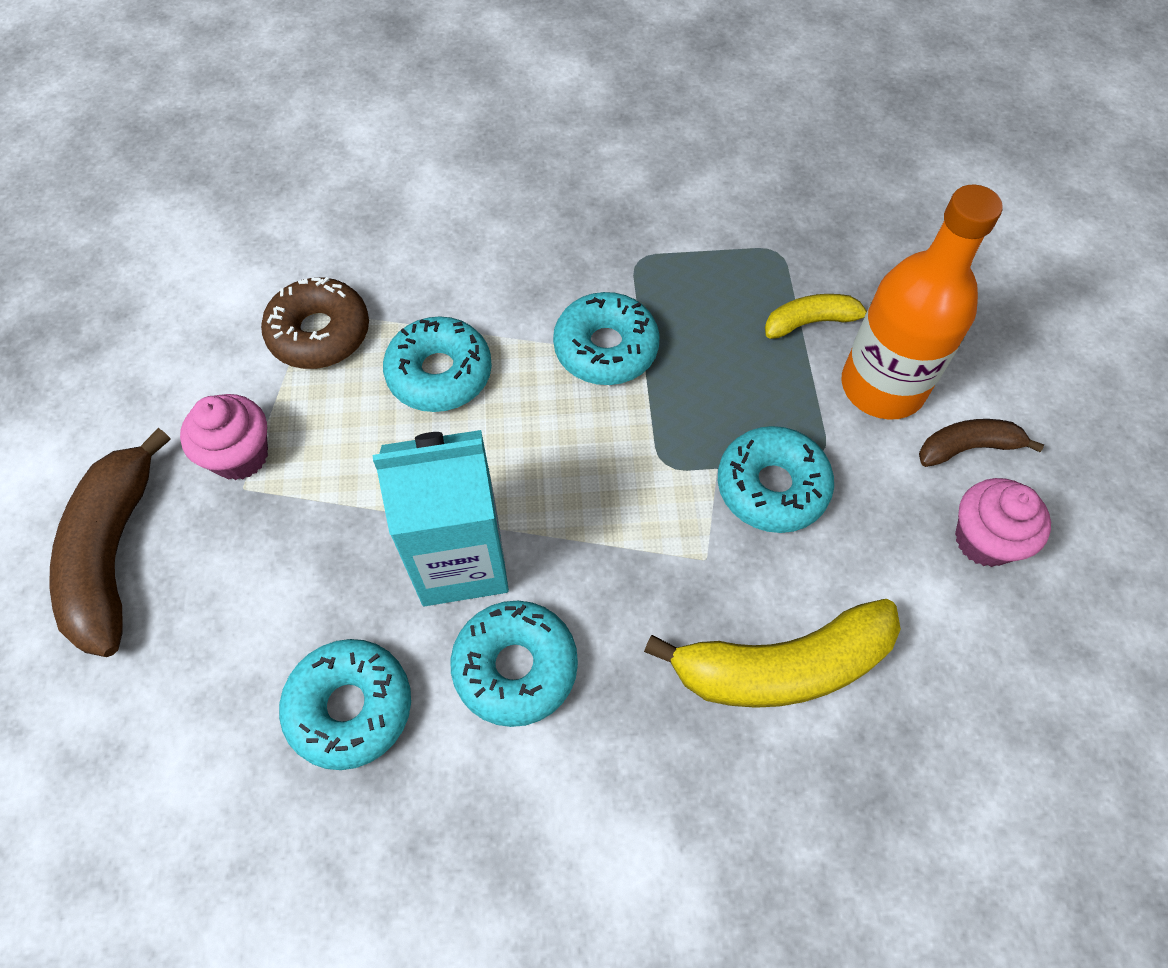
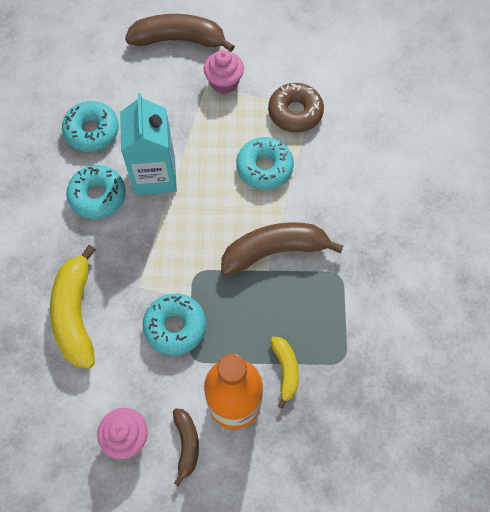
camera: 95 degrees right, 5 degrees up
turquoise donut [553,292,660,385] -> brown banana [221,222,344,276]

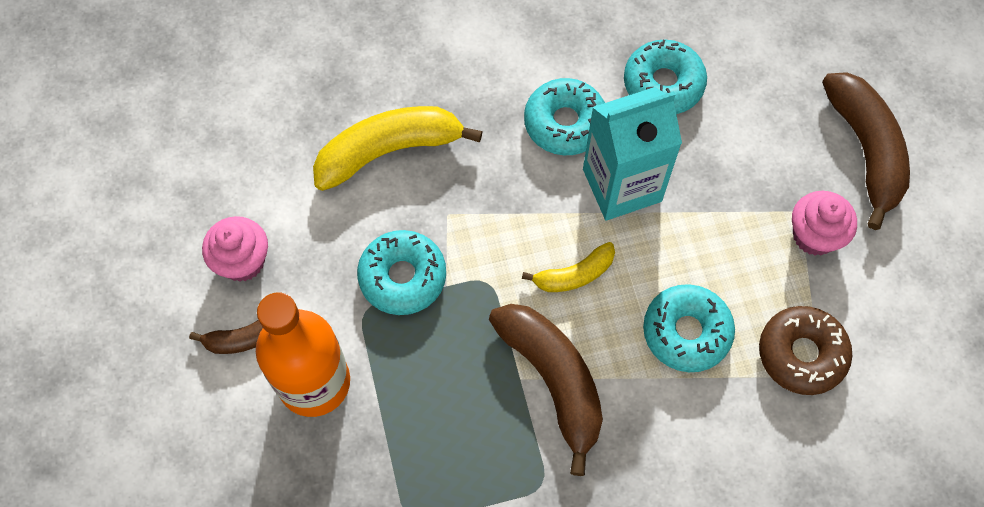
camera: 75 degrees right, 0 degrees up
yellow banana [270,337,299,408] -> yellow banana moved to [522,242,615,292]

